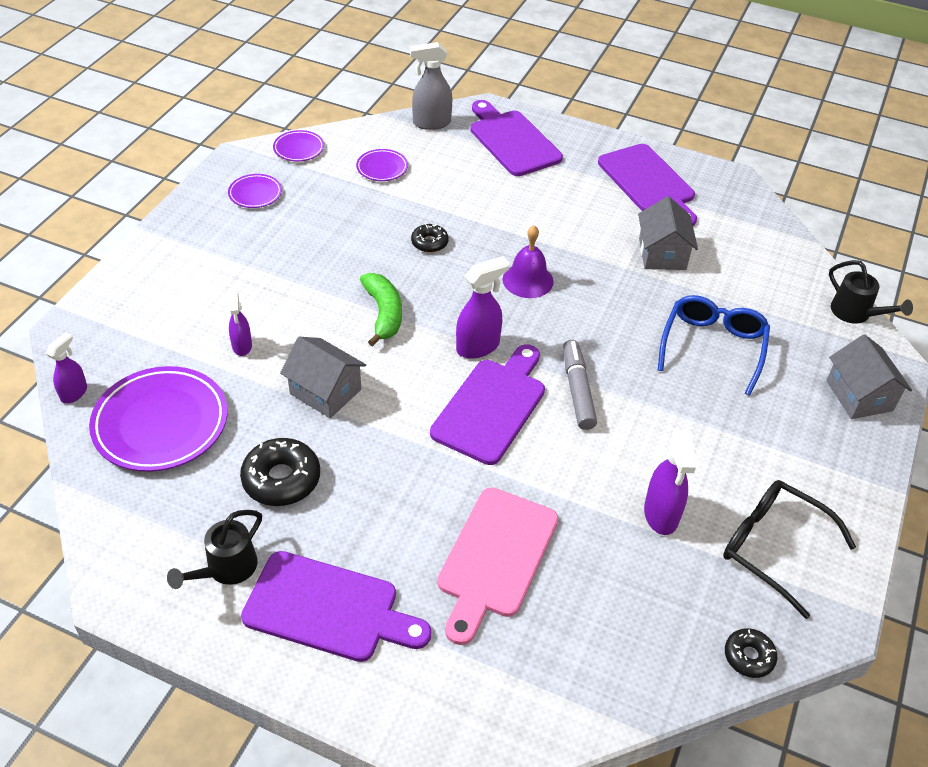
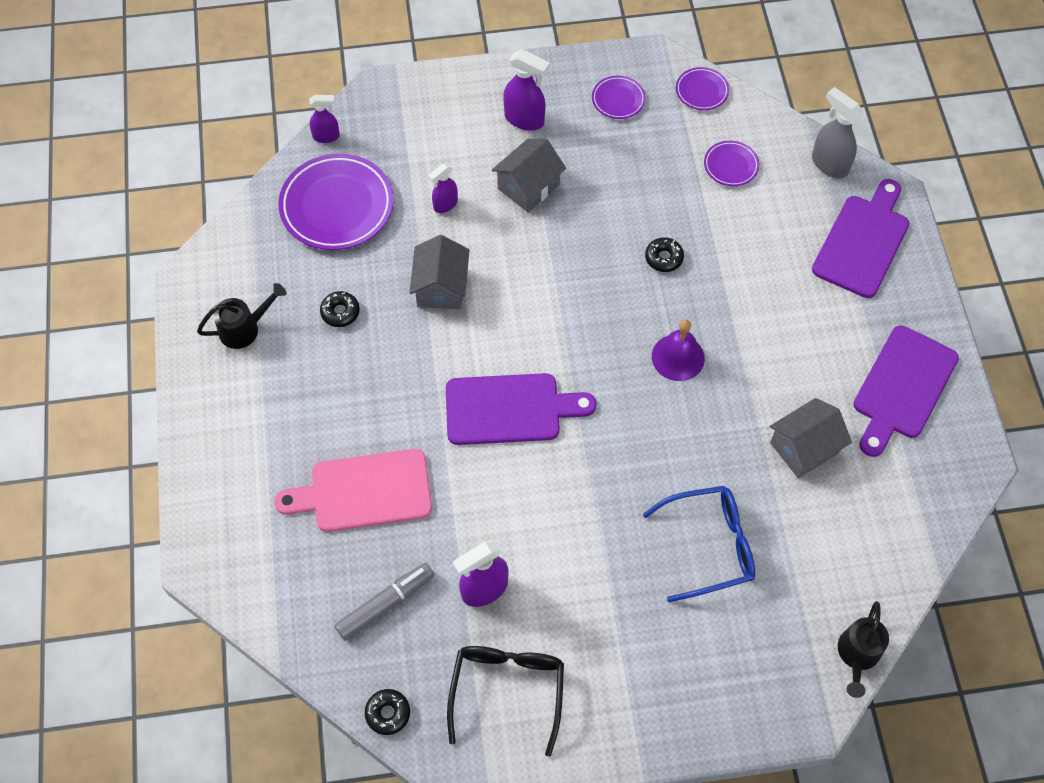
camera: 60 degrees right, 15 degrees up
black watering can [167,510,262,589] -> black watering can turned 150 degrees clockwise [197,283,286,349]
black donut [240,438,320,506] -> black donut [320,291,360,327], size x0.59
purple cutting board [241,551,432,662] -> none
green banana [360,273,402,346] -> none
purple spray bottle [456,257,510,359] -> purple spray bottle moved to [503,49,550,131]
grey marker [563,340,597,430] -> grey marker moved to [335,563,434,641]
grey house [826,334,912,419] -> grey house moved to [492,139,566,212]

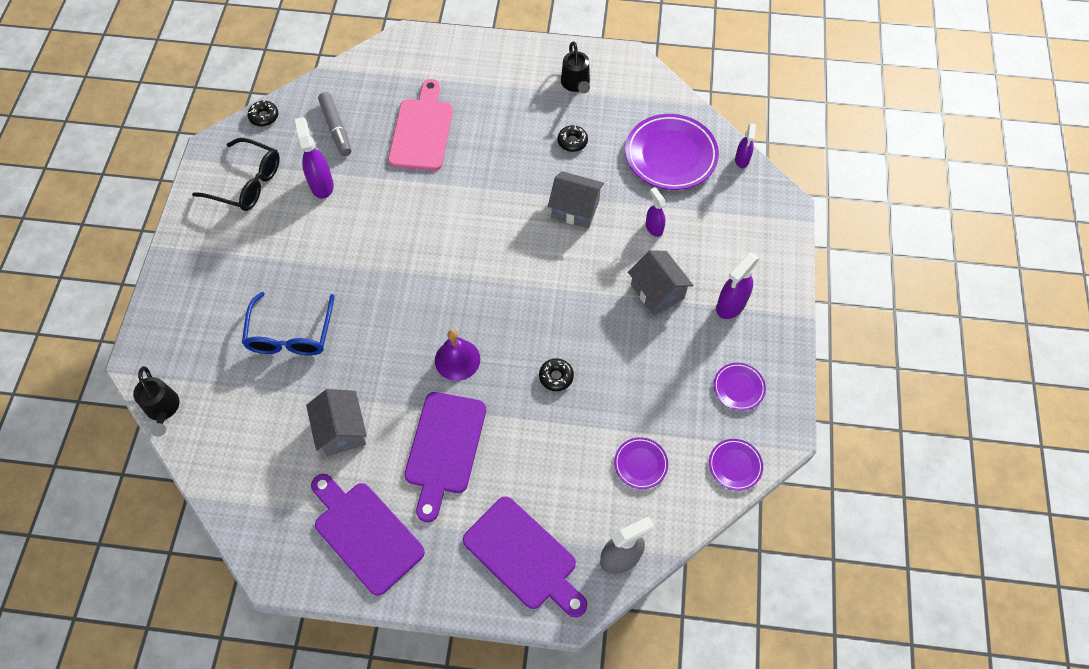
camera: 105 degrees right, 0 degrees up
purple cutting board [446,373,596,445] -> purple cutting board moved to [404,392,486,522]
black watering can [838,601,889,698] -> black watering can turned 150 degrees counterclockwise [133,366,180,437]

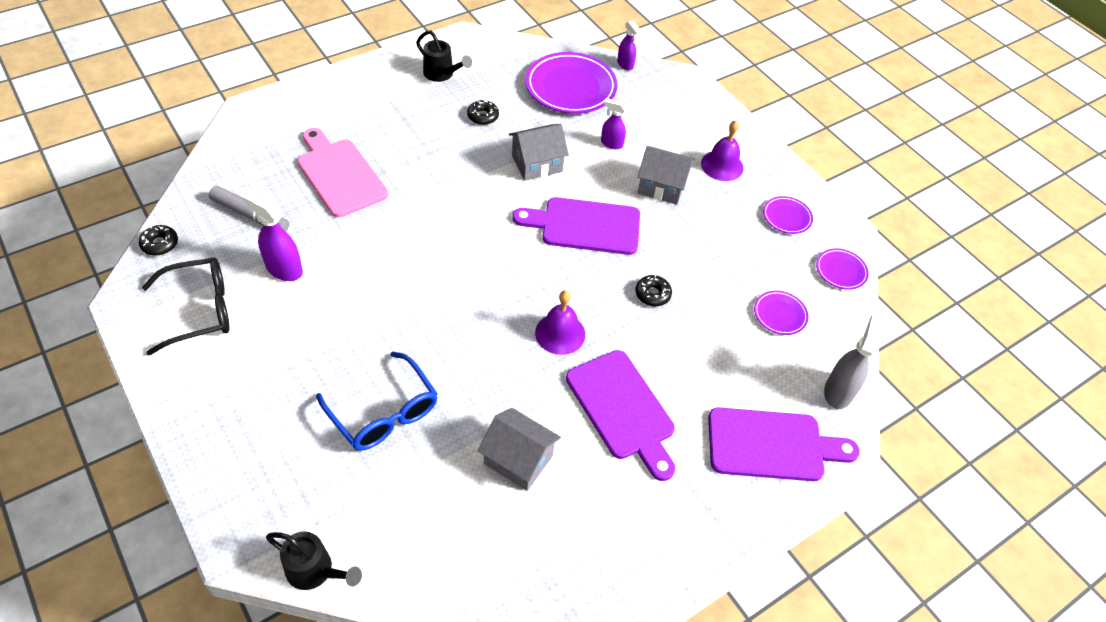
camera: 45 degrees left, 10 degrees down
purple cutting board [311,474,425,596] -> purple cutting board moved to [512,197,640,255]
purple spray bottle [716,253,759,319] -> purple bell [701,120,743,181]

